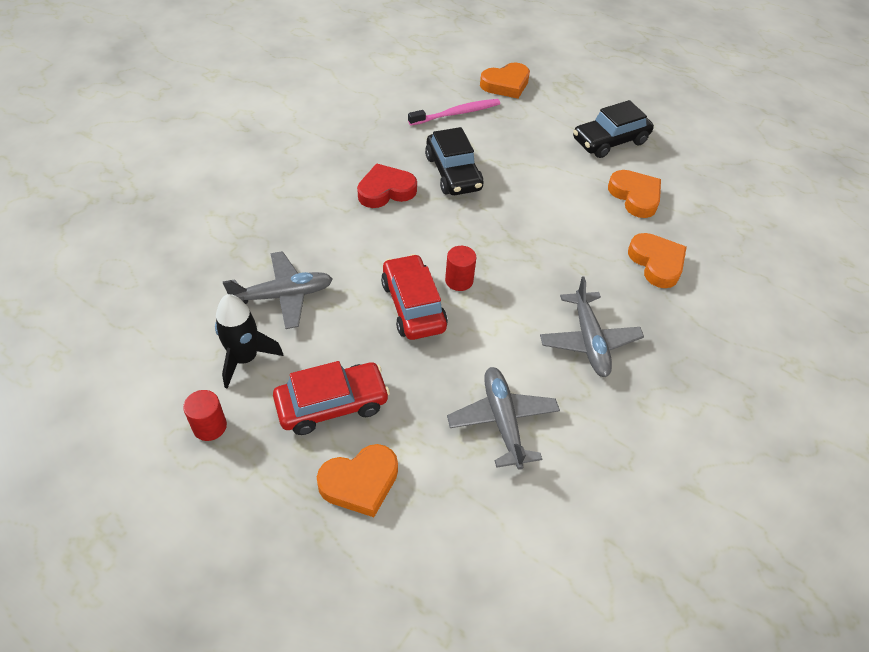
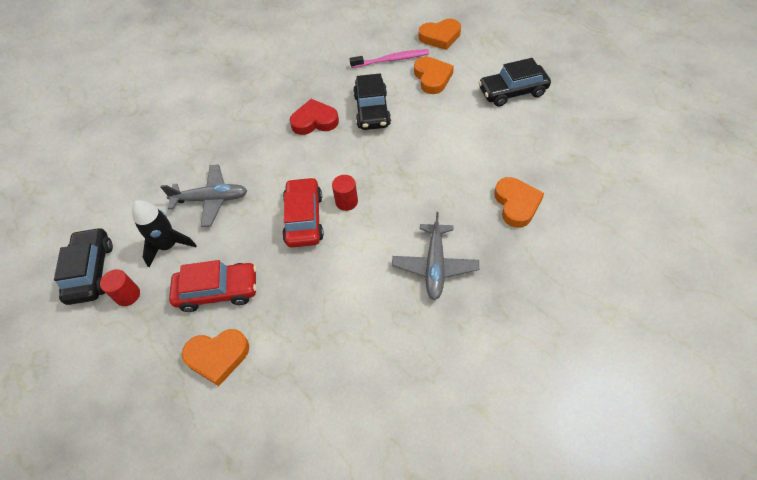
camera: 20 degrees right, 5 degrees up
grey plane [447,367,560,470] -> none
orange heart [608,170,661,218] -> orange heart moved to [414,57,454,94]
none -> black car [54,227,113,305]

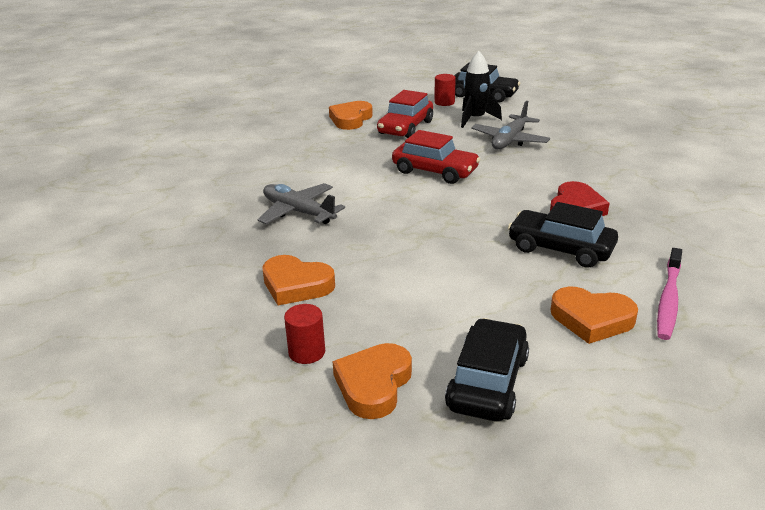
camera: 120 degrees right, 25 degrees down
red cylinder [332,175,358,211] -> red cylinder moved to [284,304,325,364]
orange heart [419,19,461,50] -> orange heart moved to [333,343,412,419]

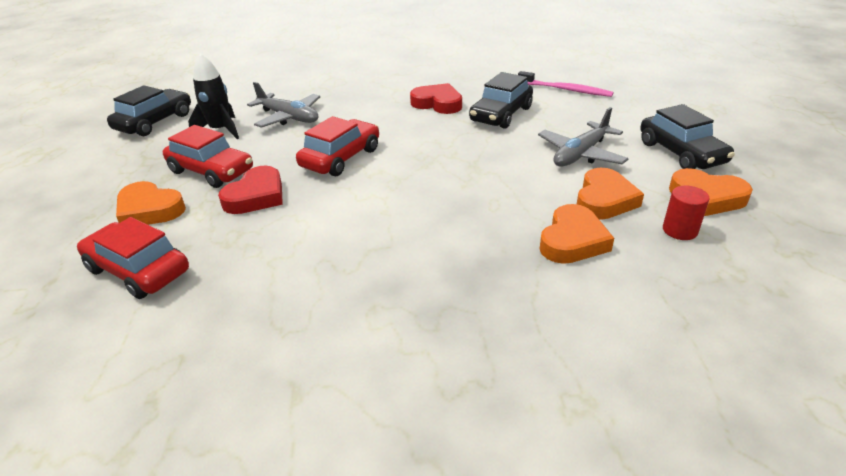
camera: 85 degrees left, 5 degrees up
grey plane [257,183,345,224] -> grey plane moved to [538,107,629,167]
red cylinder [434,74,456,106] -> none
black car [445,318,529,422] -> black car turned 135 degrees counterclockwise [640,104,735,169]
orange heart [551,286,638,344] -> orange heart moved to [577,168,644,220]
none -> red car [77,217,189,299]
none -> red heart [218,166,283,214]

